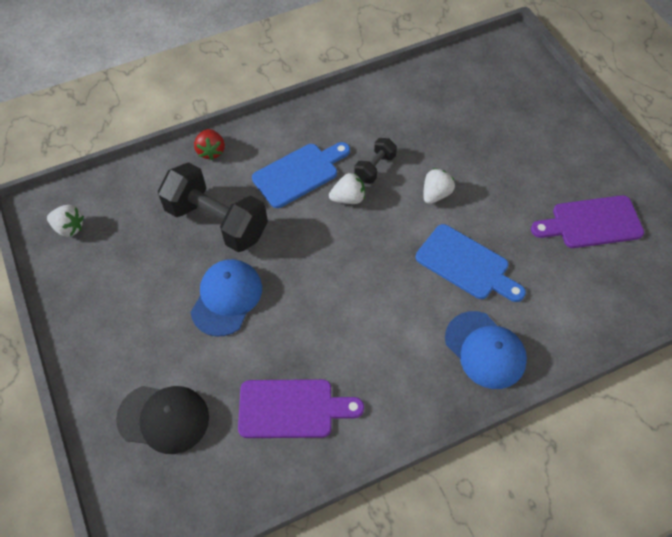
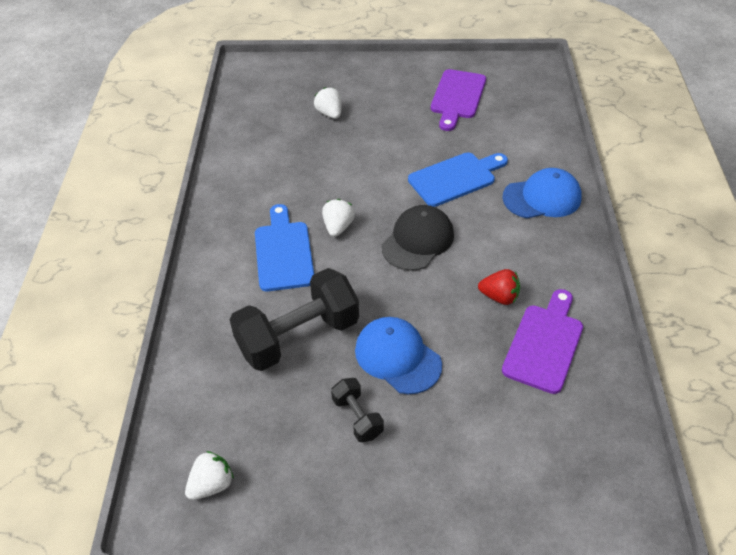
camera: 65 degrees left, 10 degrees down
black cap [116,386,209,454] -> black cap moved to [382,205,454,271]
red strawberry [194,129,225,160] -> red strawberry moved to [478,269,520,305]
black dumbbell [354,138,397,183] -> black dumbbell moved to [331,378,384,442]
white strawberry [423,168,455,204] -> white strawberry moved to [314,87,341,119]

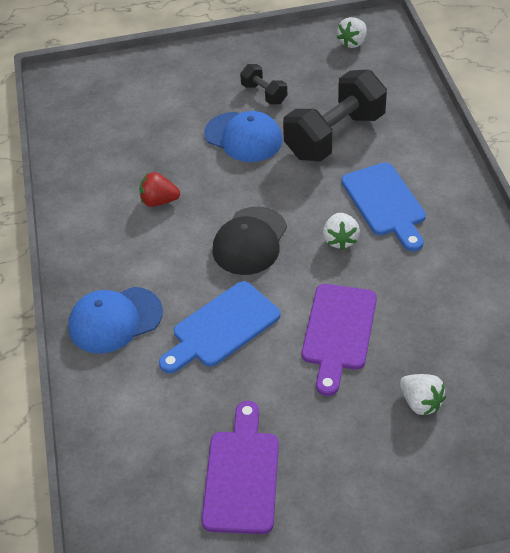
camera: 170 degrees right, 0 degrees up
purple cutting board [502,289,583,394] -> purple cutting board moved to [302,284,377,396]

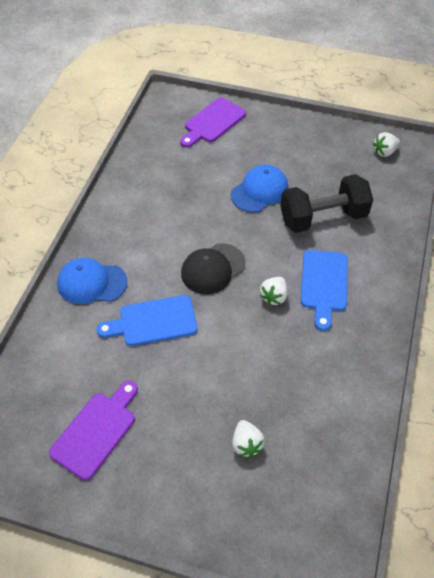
camera: 25 degrees right, 5 degrees up
red strawberry [139,172,180,207] -> none
blue cap [204,111,283,162] -> blue cap turned 105 degrees counterclockwise [230,165,288,213]
black dumbbell [240,64,287,105] -> none
purple cutting board [302,284,377,396] -> purple cutting board moved to [180,98,246,148]

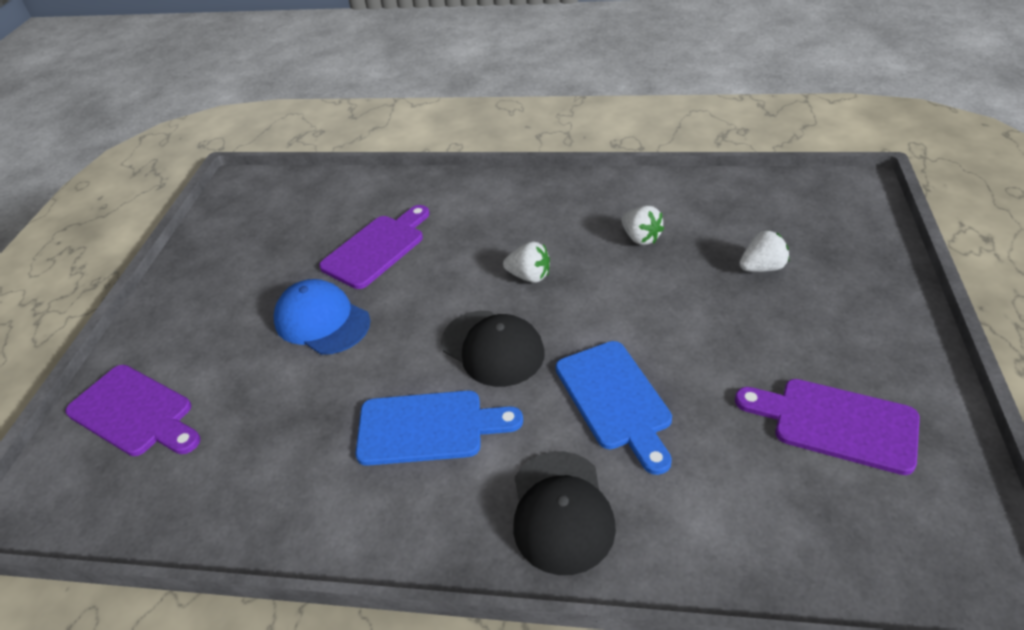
camera: 95 degrees left, 10 degrees down
blue cap [57,258,127,304] -> black cap [513,451,616,575]
black dumbbell [280,174,373,233] -> purple cutting board [319,205,429,289]
blue cutting board [301,250,348,331] -> blue cutting board moved to [356,391,523,466]
white strawberry [373,132,400,157] -> white strawberry moved to [621,206,664,245]

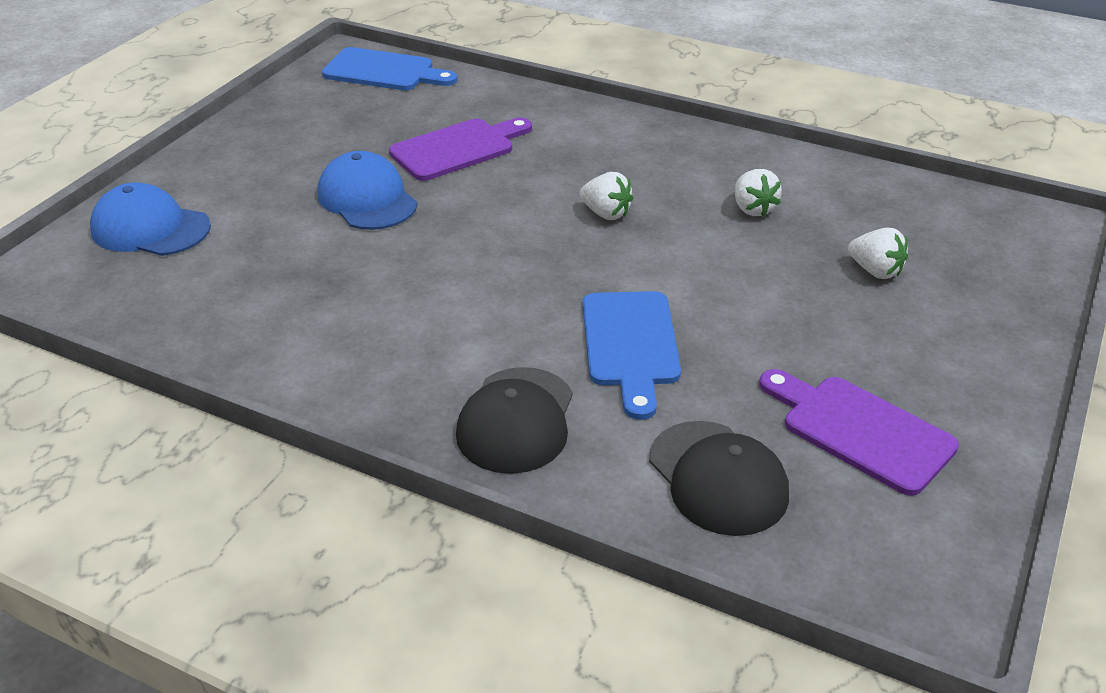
camera: 15 degrees right, 5 degrees down
purple cutting board [65,365,201,456] -> blue cap [90,182,211,256]
blue cutting board [356,391,523,466] -> blue cutting board moved to [322,47,458,90]
black cap [441,311,545,387] -> black cap moved to [649,421,789,536]
white strawberry [739,230,789,272] -> white strawberry turned 45 degrees clockwise [848,228,908,279]

